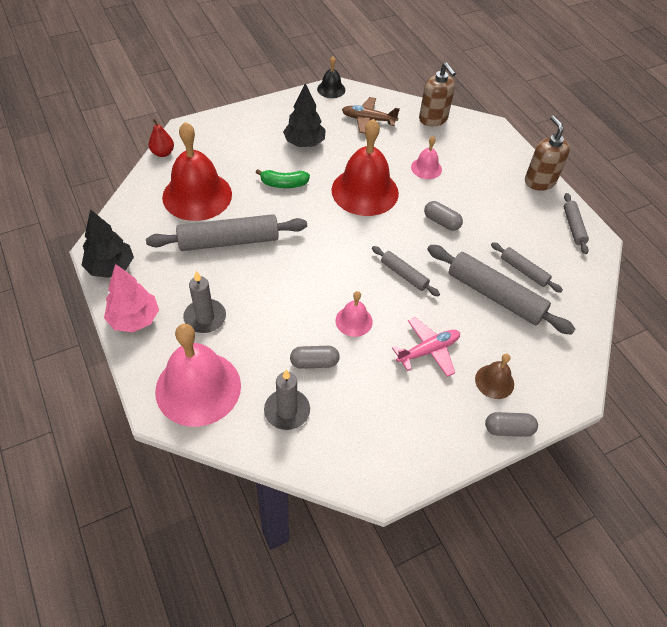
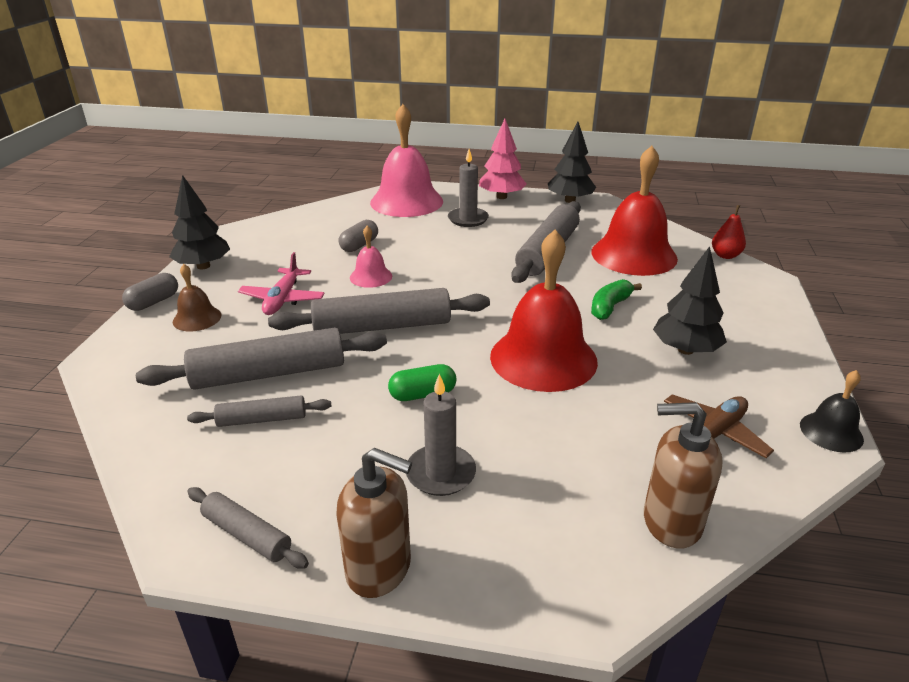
camera: 130 degrees right, 20 degrees down
grey candle [264,370,310,430] -> grey candle moved to [406,374,476,496]
grey rolling pin [372,246,440,296] -> grey rolling pin [268,288,490,334], size x1.88
pink bell [411,136,442,179] -> none
grey capsule [424,201,463,231] -> green capsule [388,364,456,401]
none -> black tree [169,175,230,270]

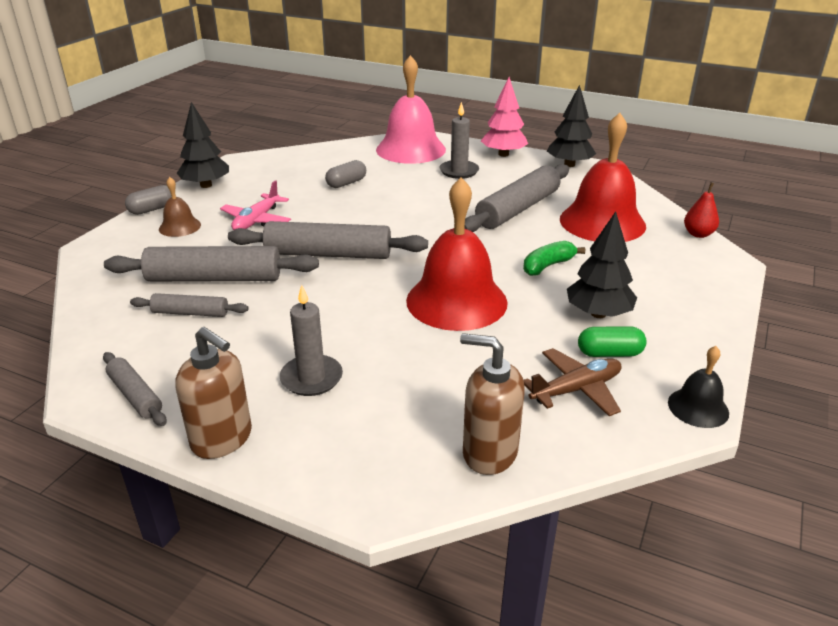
camera: 15 degrees right, 0 degrees up
pink bell [350,226,392,288] -> none
green capsule [388,364,456,401] -> green capsule moved to [578,326,647,357]

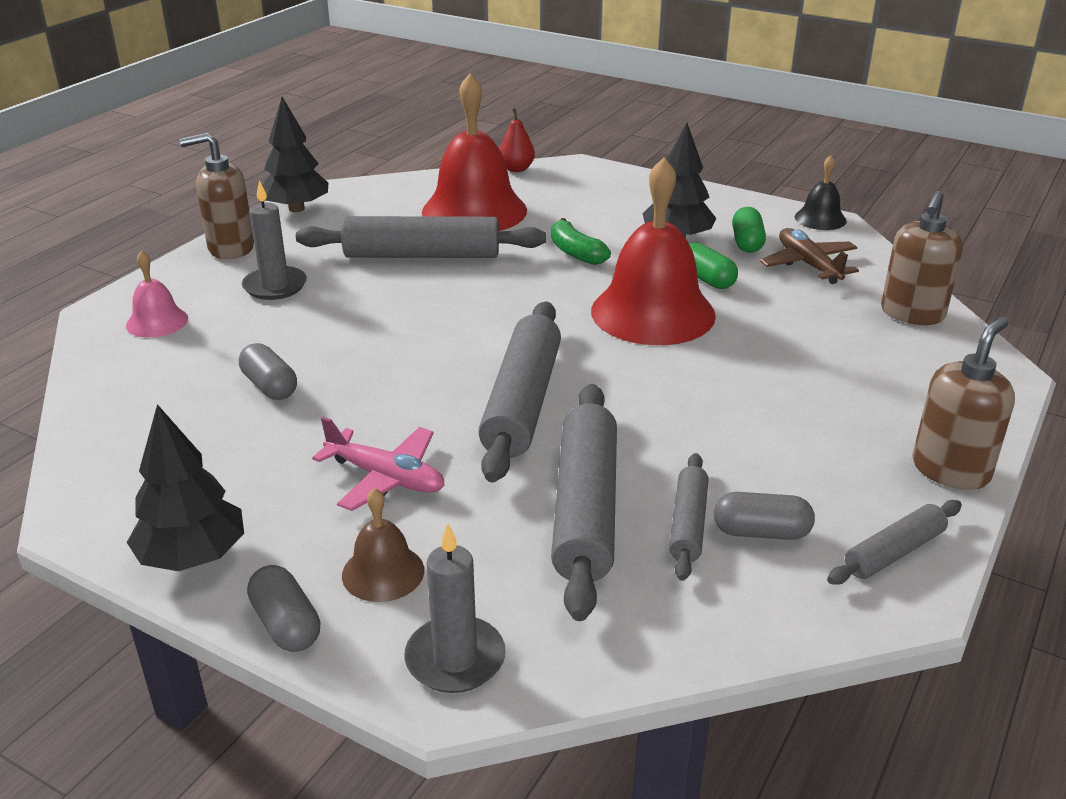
camera: 85 degrees left, 0 degrees up
grey candle [280,285,343,396] -> grey candle moved to [404,523,506,693]
pink bell [376,55,446,164] -> pink bell [126,250,188,338], size x0.48
grey rolling pin [465,164,569,232] -> grey rolling pin turned 45 degrees counterclockwise [296,216,546,258]
pink tree [481,77,528,157] -> brown soap dispenser [180,133,254,259]
none -> green capsule [689,242,738,289]
none -> grey capsule [714,492,815,540]

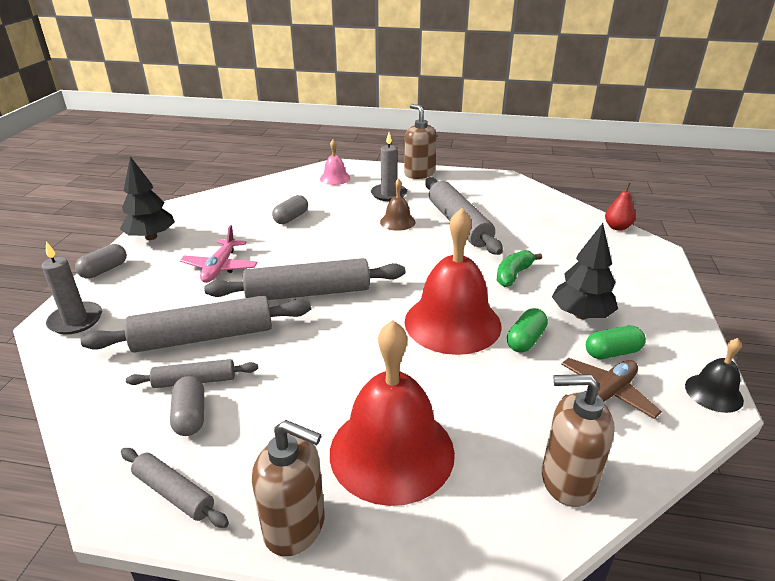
camera: 70 degrees right, 0 degrees up
black tree [262,97,328,212] -> none
brown bell [342,488,424,602] -> brown bell moved to [380,179,415,231]
red bell [422,73,527,231] -> red bell moved to [330,320,455,506]

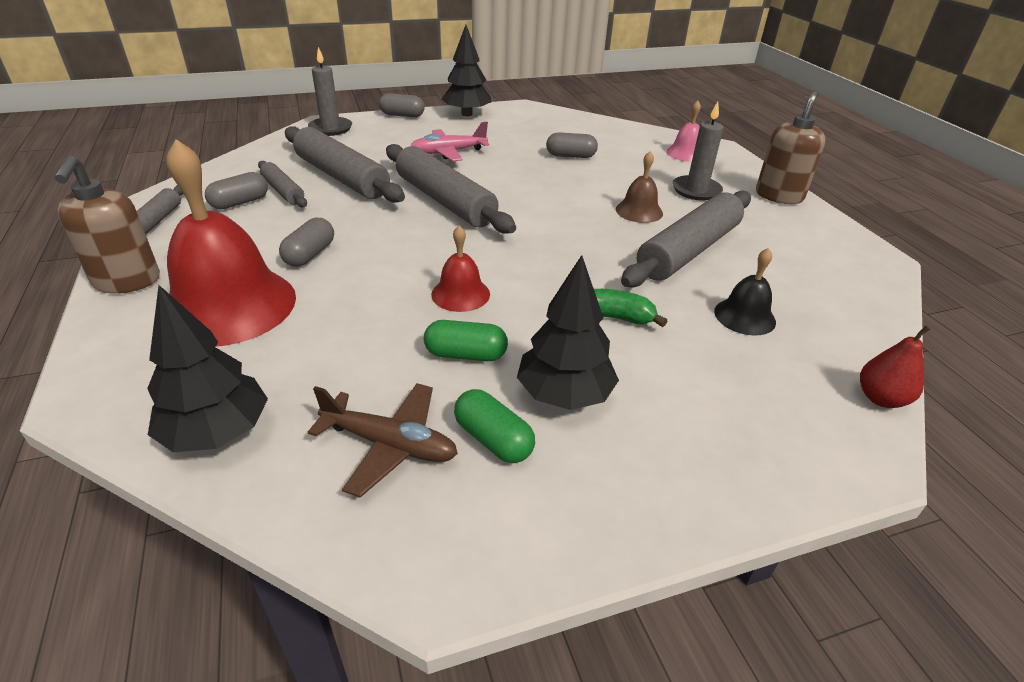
camera: 60 degrees right, 5 degrees up
red bell [405,208,502,355] -> red bell [431,225,490,312], size x0.48
brown soap dispenser [542,374,615,507] -> black tree [147,285,268,452]
black bell [685,338,744,413] -> black bell moved to [714,248,776,336]
none -> grey capsule [279,218,334,267]

